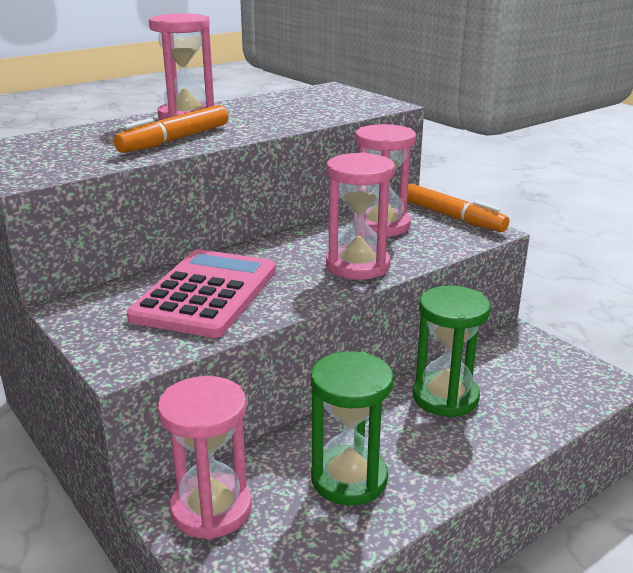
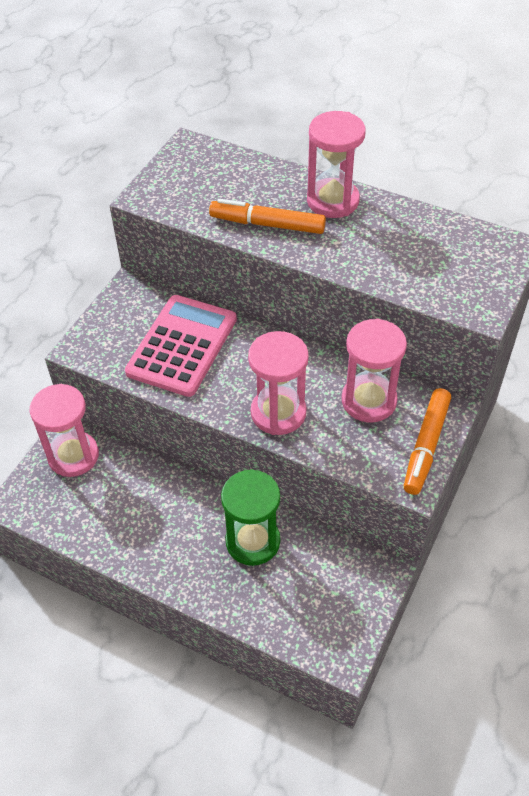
camera: 65 degrees right, 25 degrees up
pink calculator [126,249,276,338] -> pink calculator turned 60 degrees counterclockwise [125,295,237,397]
green hourglass [311,351,394,505] -> none

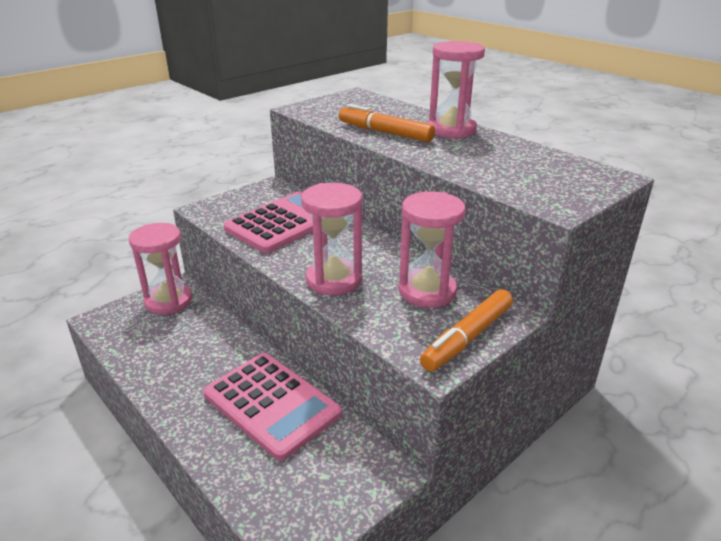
camera: 20 degrees right, 20 degrees down
green hourglass [221,469,280,566] -> pink calculator [204,353,342,461]

